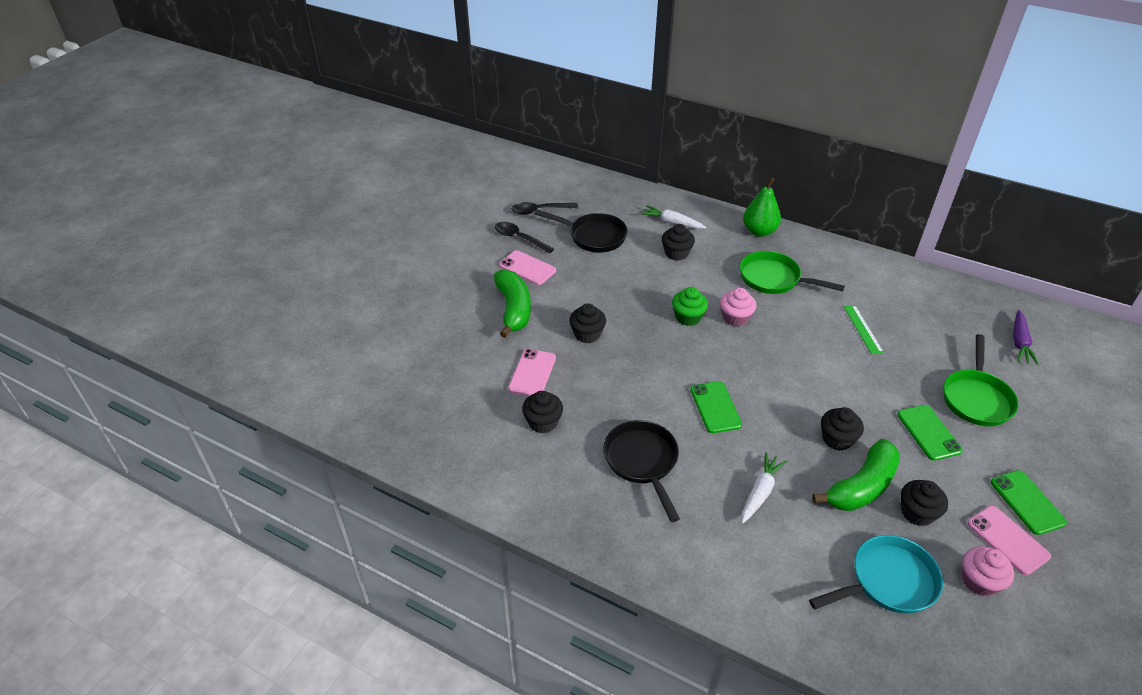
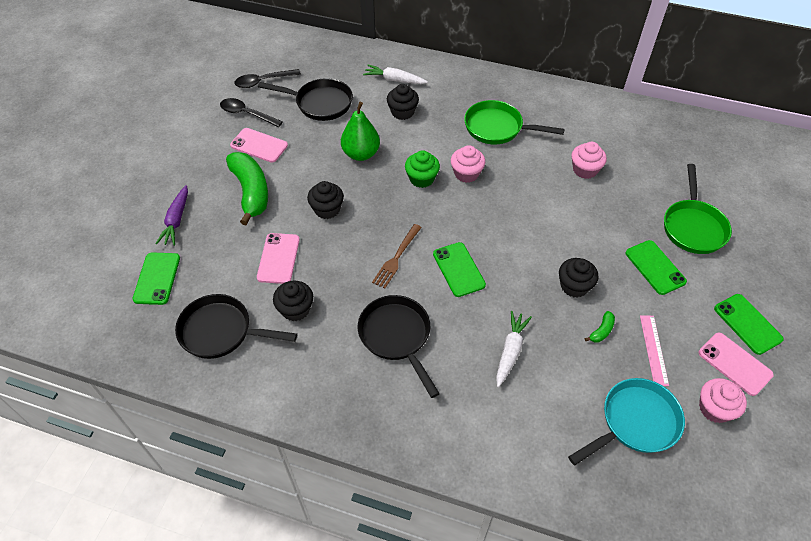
camera: 10 degrees left, 10 degrees up
green pear [743,178,781,237] -> green pear moved to [341,102,380,161]
green banana [812,439,900,511] -> green banana [585,311,615,342], size x0.41
green ruler [844,305,884,354] -> pink cupcake [572,142,607,179]
black cupcake [901,480,948,526] -> pink ruler [640,315,669,386]
purple carrot [1013,310,1039,365] -> purple carrot moved to [155,185,188,246]
none -> green phone [132,252,180,305]
none -> black pan [175,294,297,359]
none -> brown fork [372,224,422,288]

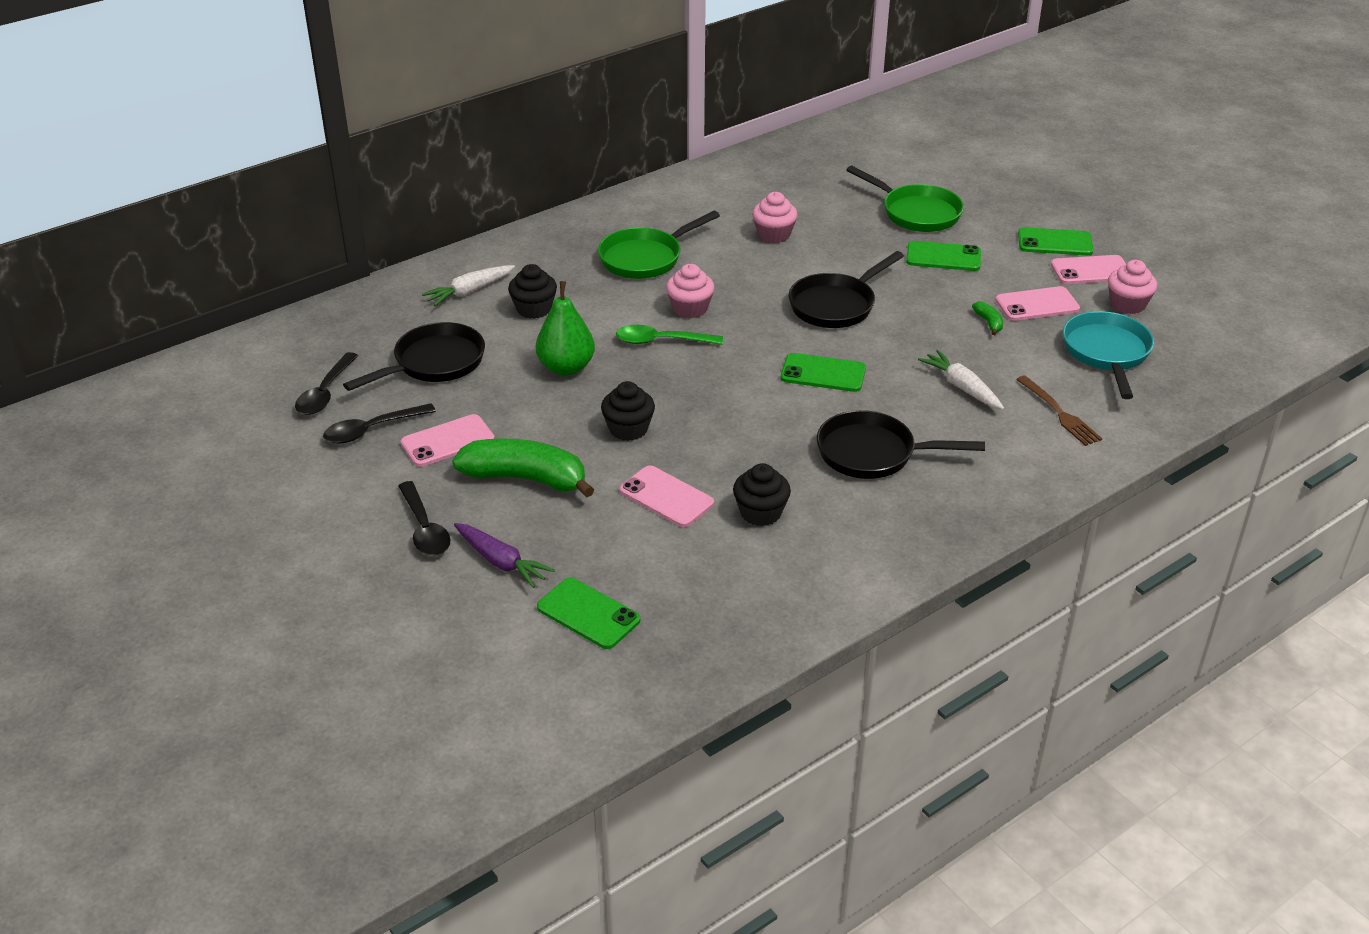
camera: 55 degrees left, 15 degrees down
black pan [175,294,297,359] -> black pan moved to [789,251,904,328]
brown fork [372,224,422,288] -> brown fork moved to [1016,376,1102,446]
green cupcake [405,150,440,188] -> green spoon [616,325,723,345]
black cupcake [559,258,599,298] -> none
pink ruler [640,315,669,386] -> pink phone [995,286,1080,321]
none -> black spoon [398,481,451,556]

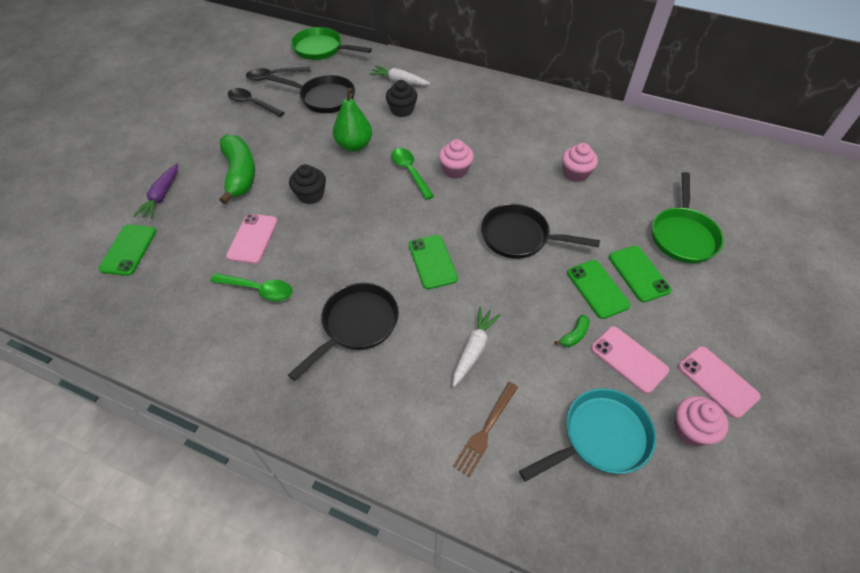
camera: 60 degrees right, 15 degrees up
black spoon [398,481,451,556] -> none
pink phone [401,414,495,467] -> none
green pan [598,211,720,279] -> green pan moved to [291,27,372,60]
black cupcake [733,463,791,526] -> green spoon [210,273,293,301]
black pan [817,410,985,479] -> black pan turned 60 degrees clockwise [288,283,399,381]
green phone [1018,227,1093,255] -> green phone moved to [567,260,631,319]

